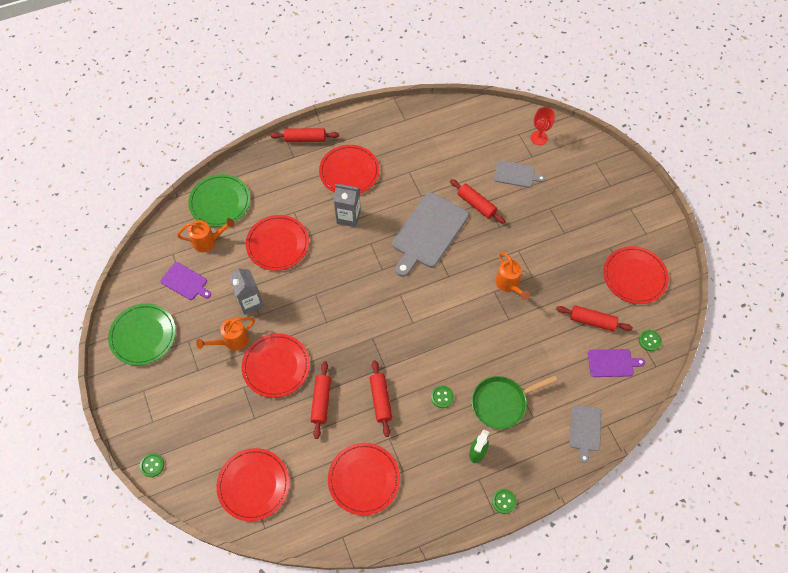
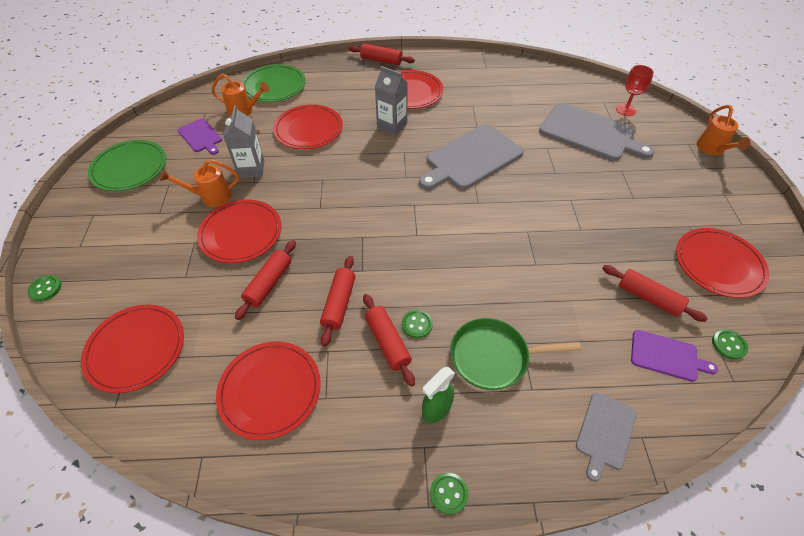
camera: 20 degrees right, 10 degrees down
red rolling pin [450,179,505,224] -> red rolling pin moved to [363,294,415,387]
grey cutting board [494,160,545,188] -> grey cutting board [539,103,655,161], size x1.89
orange watering can [495,252,530,300] -> orange watering can moved to [697,105,750,155]

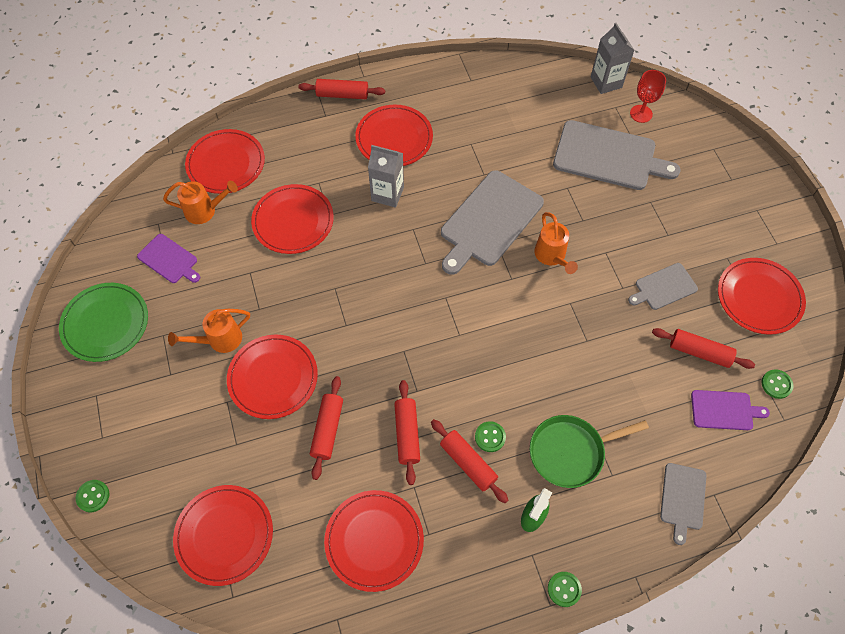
camera: 15 degrees left, 10 degrees up
grey carton [224,105,264,178] -> grey carton moved to [591,23,634,94]
green plate [242,64,306,102] -> red plate [185,129,265,194]
orange watering can [697,105,750,155] -> orange watering can moved to [534,212,578,274]
none -> grey cutting board [628,263,698,310]

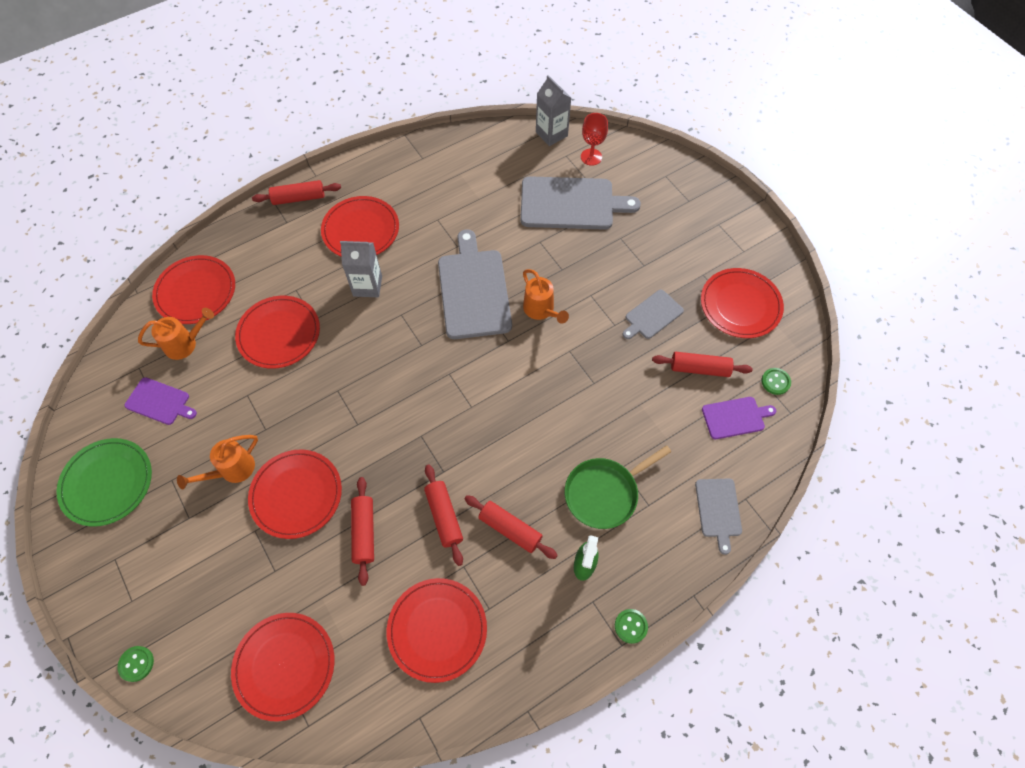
camera: 15 degrees left, 0 degrees up
grey cutting board [441,170,544,275] -> grey cutting board turned 150 degrees clockwise [438,230,512,339]
green button [475,421,506,452] -> none

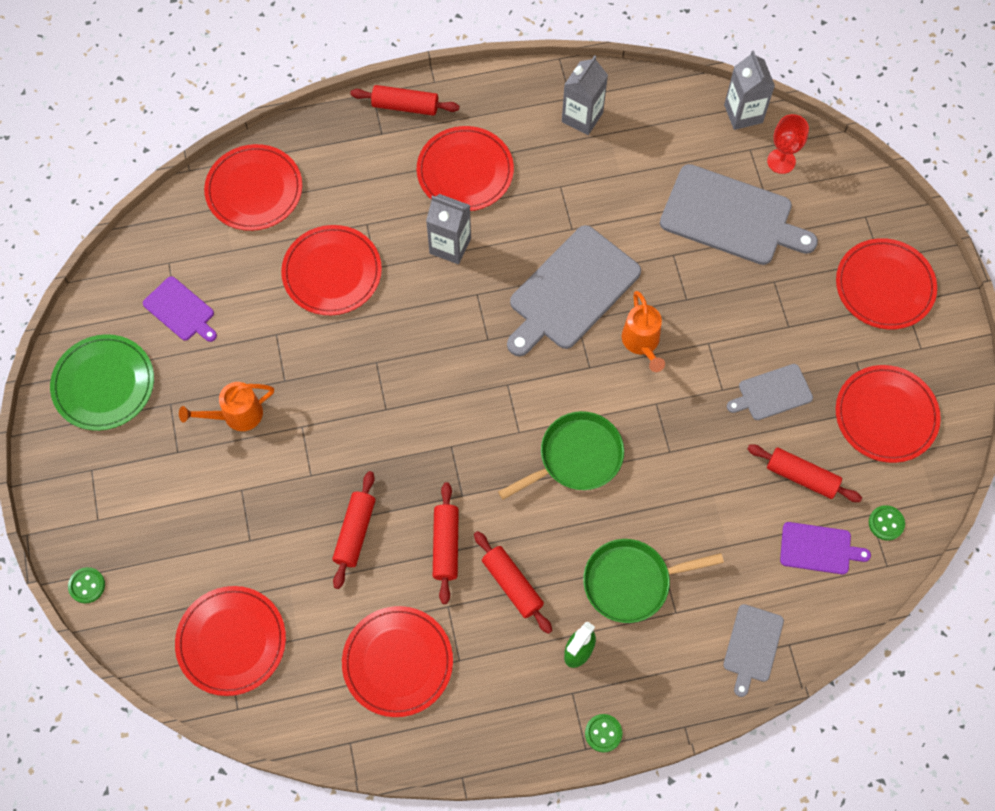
camera: 20 degrees right, 5 degrees up
orange watering can [138,308,214,360] -> none
red plate [248,450,342,539] -> red plate moved to [836,238,937,329]
grey cutting board [438,230,512,339] -> grey cutting board turned 150 degrees counterclockwise [507,225,641,356]
none -> green pan [498,411,624,499]
none -> grey carton [562,55,608,135]

